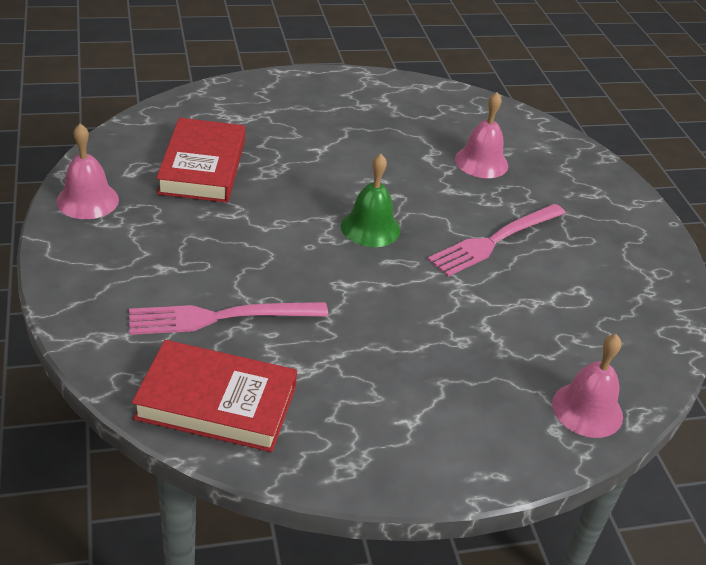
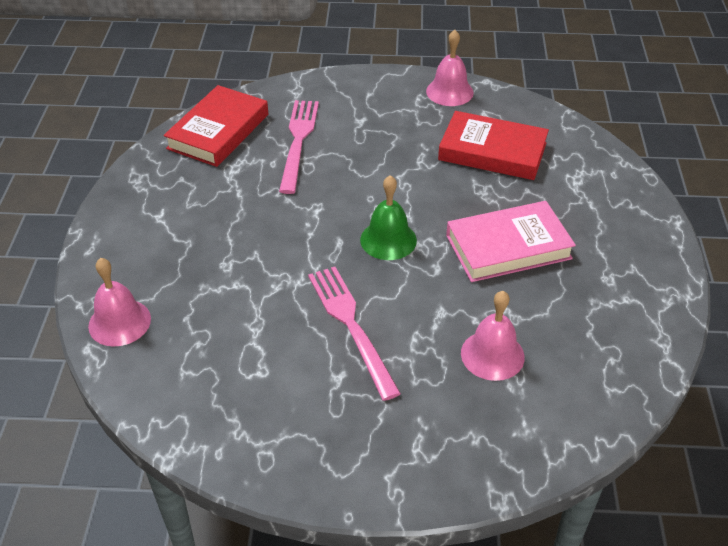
camera: 110 degrees right, 5 degrees up
none -> pink book [446,201,576,282]

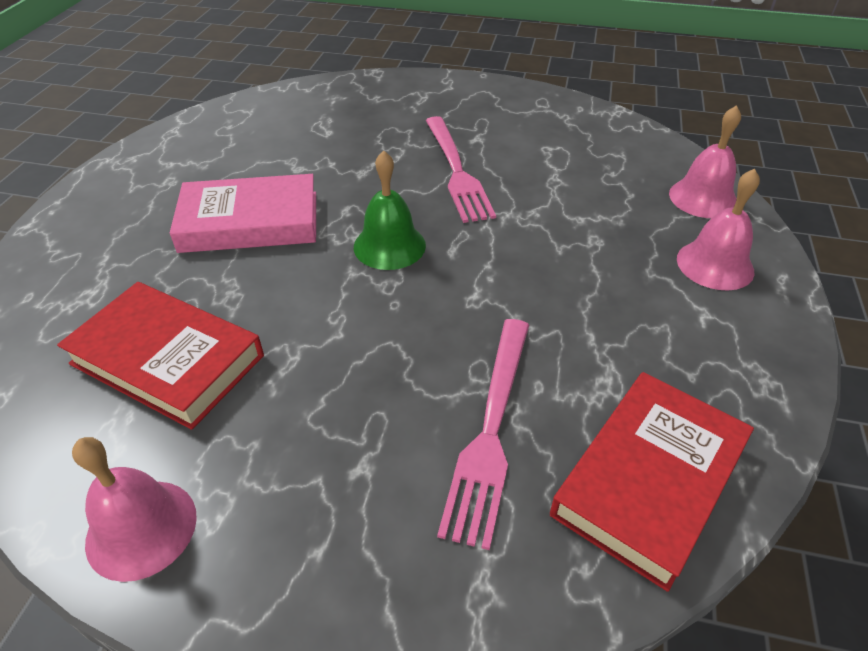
camera: 170 degrees left, 0 degrees up
pink bell [461,291,525,381] -> pink bell moved to [677,169,760,290]

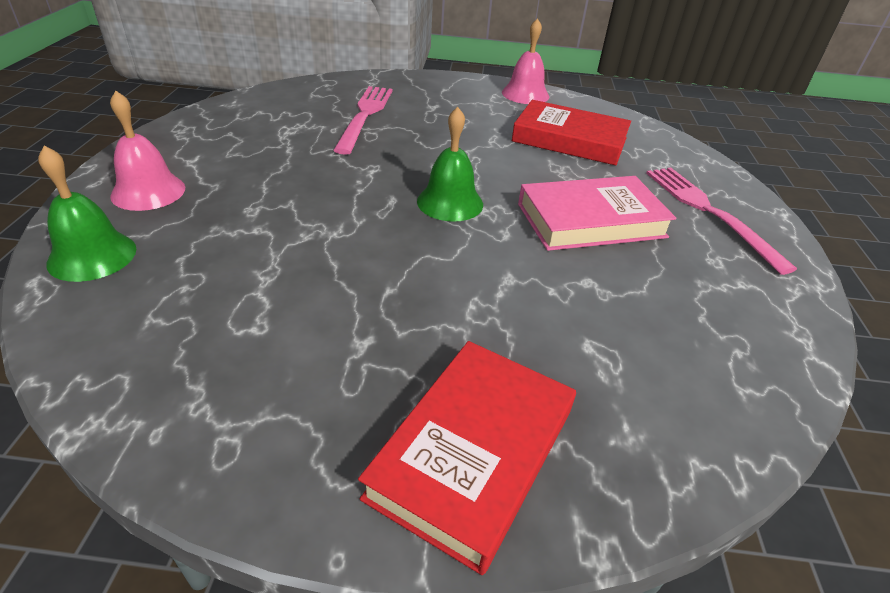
camera: 170 degrees right, 5 degrees down
pink fork [426,116,496,223] -> pink fork moved to [646,168,797,275]
red book [550,372,754,592] -> red book moved to [358,341,576,575]
pink bell [669,105,741,218] -> green bell [38,146,136,282]

